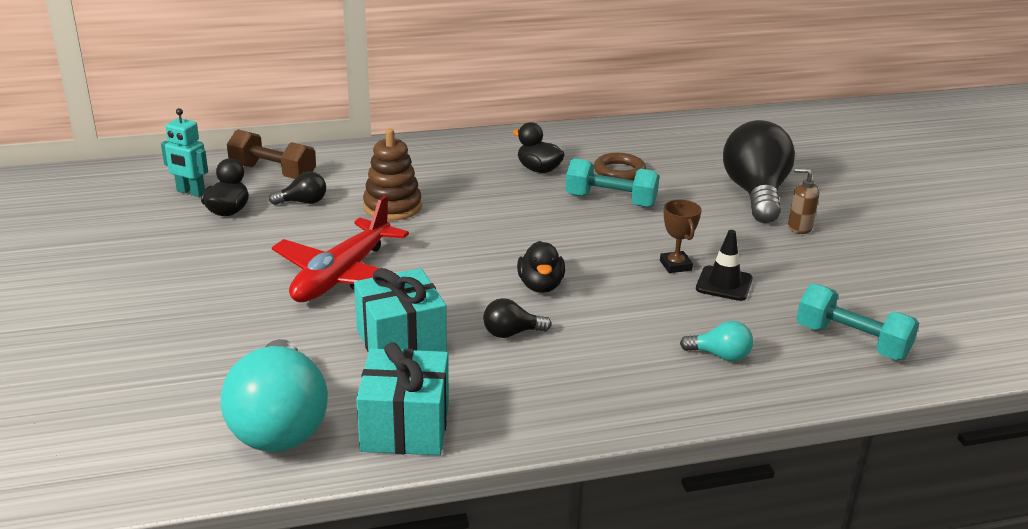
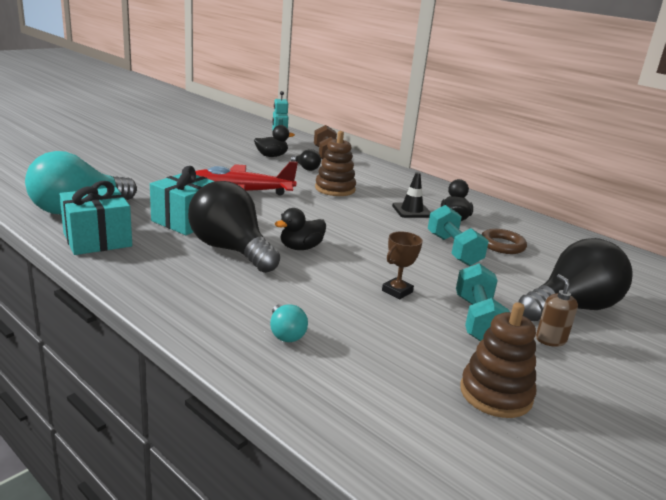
camera: 55 degrees right, 5 degrees down
black light bulb [483,298,552,338] -> black light bulb [188,181,280,273], size x2.25
black traffic cone [696,230,753,301] -> black traffic cone moved to [392,172,431,218]
turquoise dumbbell [796,283,919,360] -> turquoise dumbbell moved to [456,263,510,341]
none -> brown stacking toy [460,302,536,418]

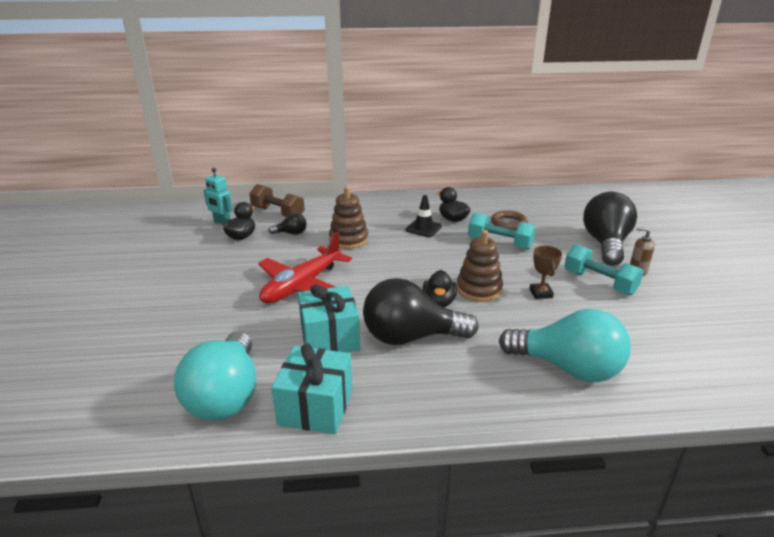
camera: 45 degrees left, 5 degrees up
turquoise light bulb [270,304,308,342] -> turquoise light bulb [499,309,631,382], size x2.25
brown stacking toy [460,302,536,418] -> brown stacking toy moved to [457,230,503,302]

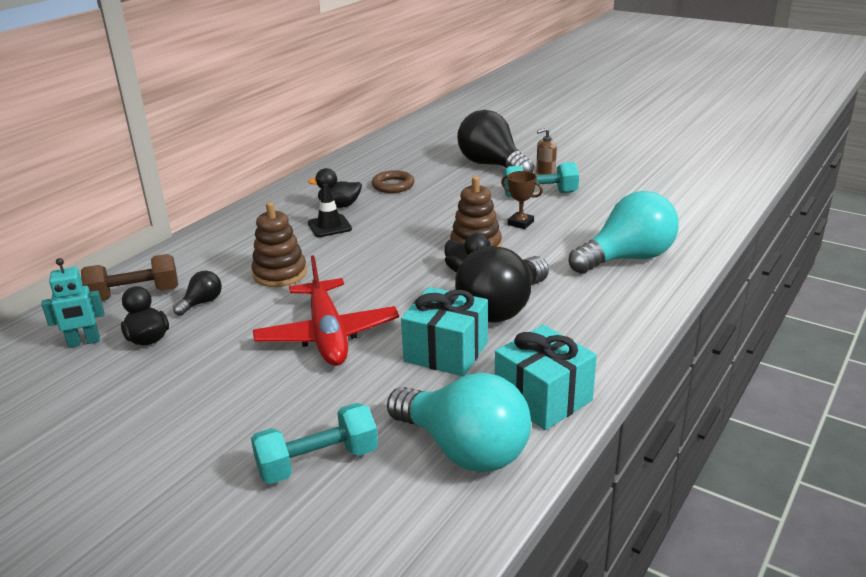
camera: 50 degrees left, 0 degrees up
turquoise dumbbell [468,213,535,250] -> turquoise dumbbell moved to [251,403,378,484]

